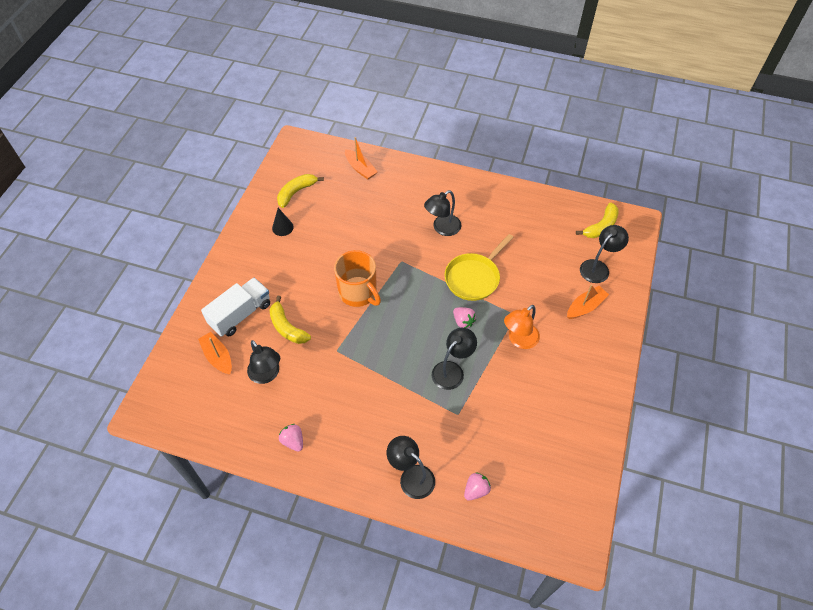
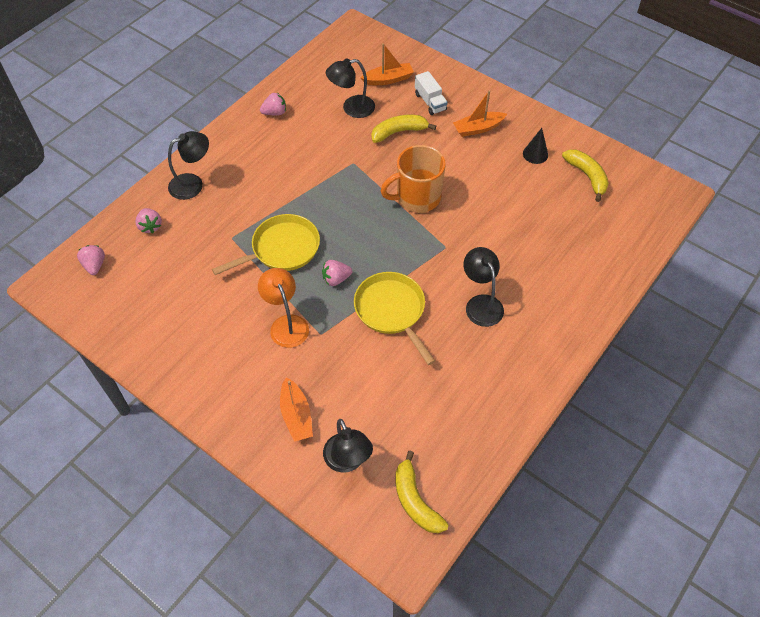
camera: 110 degrees right, 0 degrees up
white truck [201,278,270,337] -> white truck [415,71,448,115], size x0.63
orange boat [345,137,377,180] -> orange boat moved to [453,90,507,137]
black lamp [432,328,477,390] -> yellow pan [212,214,320,275]
none -> pink strawberry [77,245,105,275]

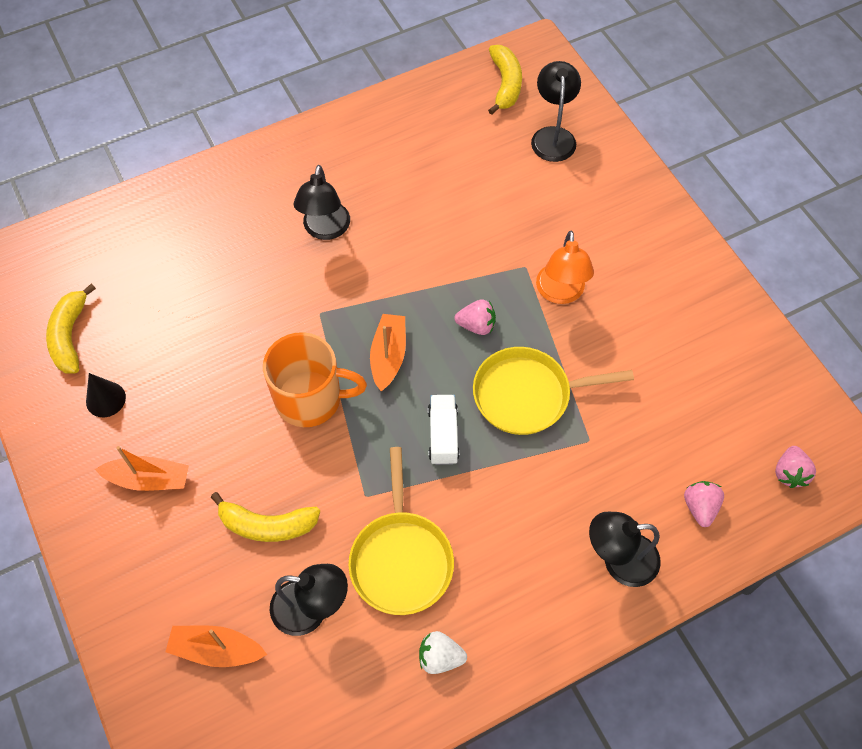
camera: 155 degrees left, 5 degrees up
pink strawberry [260,93,286,115] -> white strawberry [419,631,467,674]
orange boat [280,377,313,442] -> orange boat moved to [370,314,406,391]
yellow pan [354,272,435,365] -> yellow pan moved to [348,447,454,615]
white truck [415,71,448,115] -> white truck moved to [428,395,459,465]

